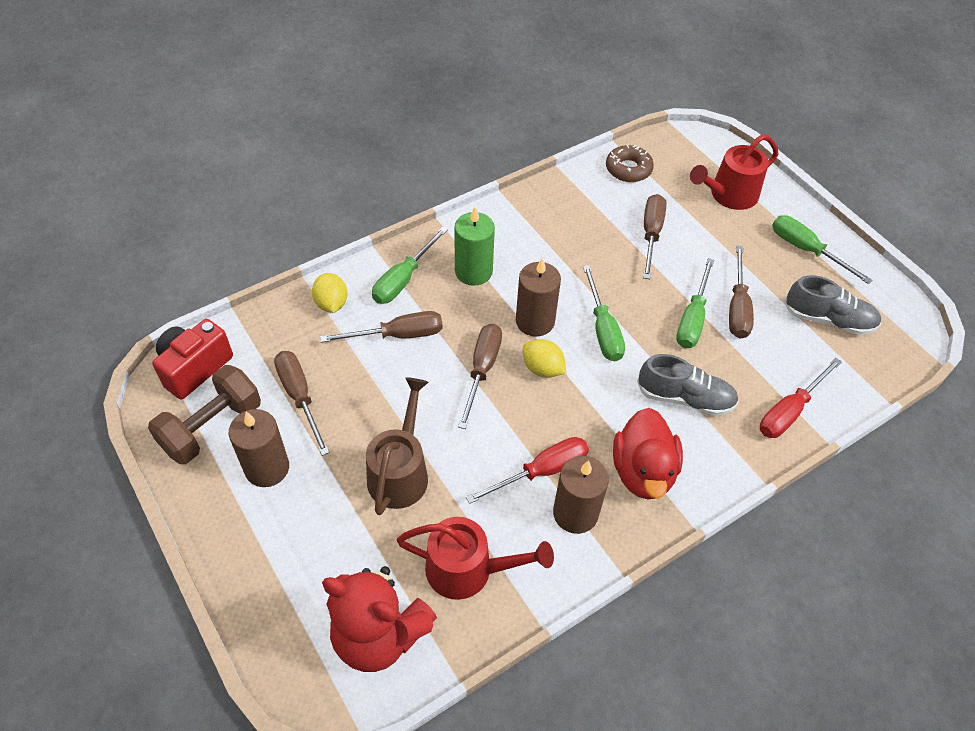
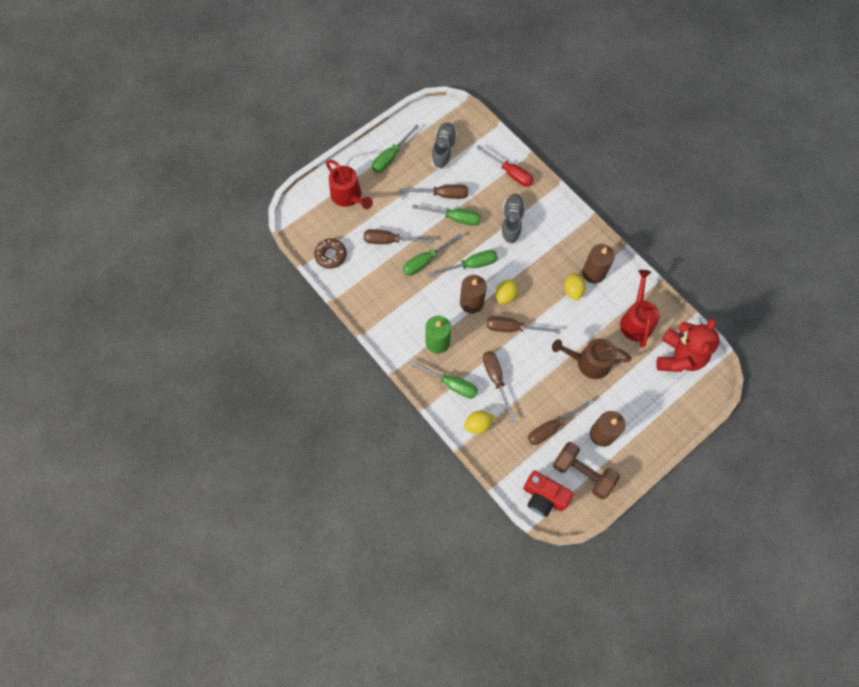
camera: 95 degrees left, 15 degrees up
red screwdriver [466,437,589,504] -> yellow lemon [564,273,586,301]
red duck [613,408,683,499] -> none
none -> green screwdriver [403,233,463,276]

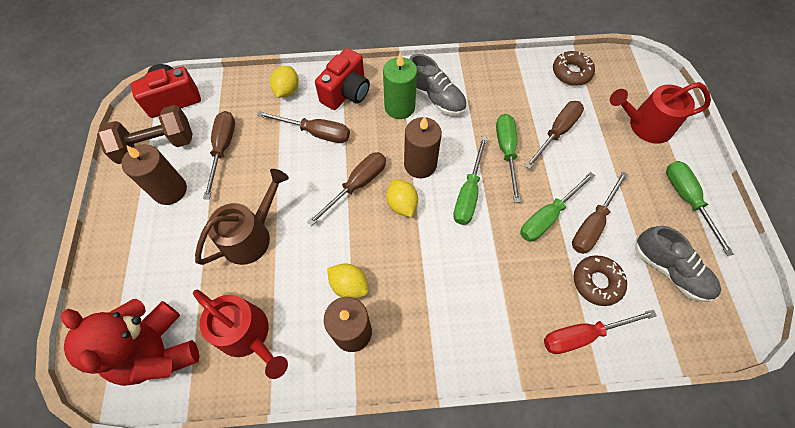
camera: 125 degrees right, 5 degrees down
green screwdriver [408,360,478,399] -> red camera [315,48,370,110]
grey shoe [501,194,525,245] -> grey shoe moved to [409,54,466,115]
none -> brown donut [574,255,627,306]

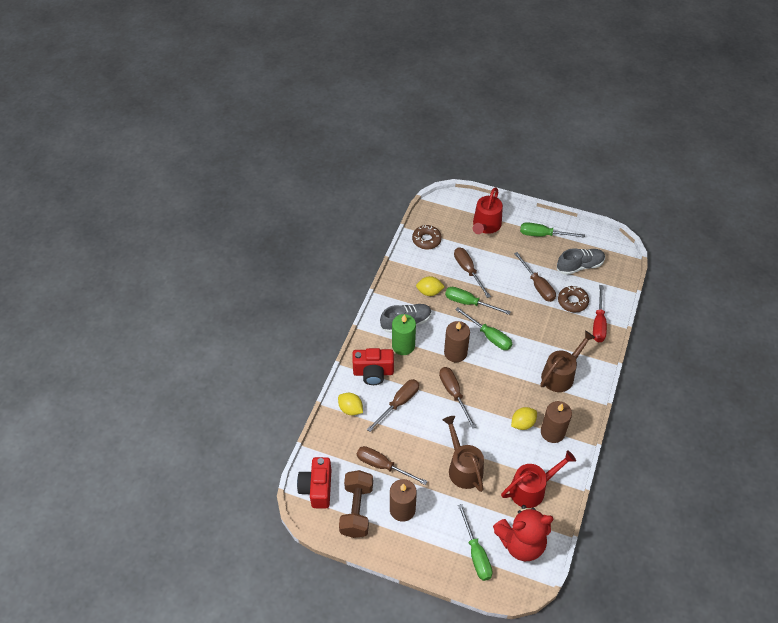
camera: 65 degrees left, 10 degrees down
red camera [315,48,370,110] -> red camera turned 120 degrees clockwise [353,348,394,385]
yellow lemon [386,179,418,217] -> yellow lemon moved to [416,276,445,296]
green screwdriver [520,172,595,241] -> green screwdriver moved to [458,504,493,581]
none -> brown watering can [540,331,595,392]

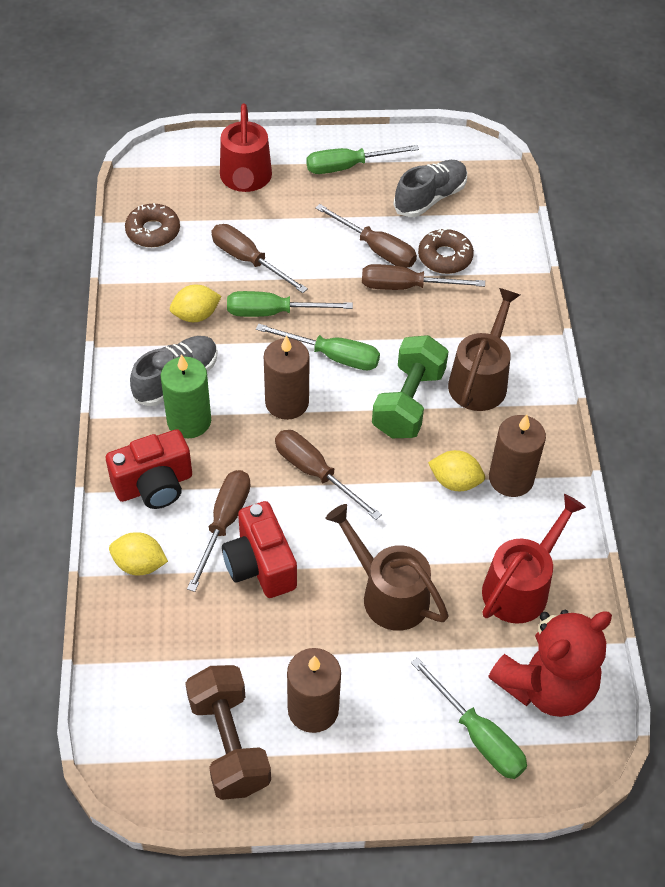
camera: 25 degrees left, 0 degrees up
red camera [297,457,331,508] -> red camera moved to [222,501,297,598]
brown screwdriver [357,446,427,485] -> brown screwdriver moved to [362,264,485,290]
yellow lemon [511,407,537,430] -> yellow lemon turned 75 degrees clockwise [428,450,485,491]
red screwdriver [593,285,607,342] -> none
none -> green dumbbell [372,335,449,438]

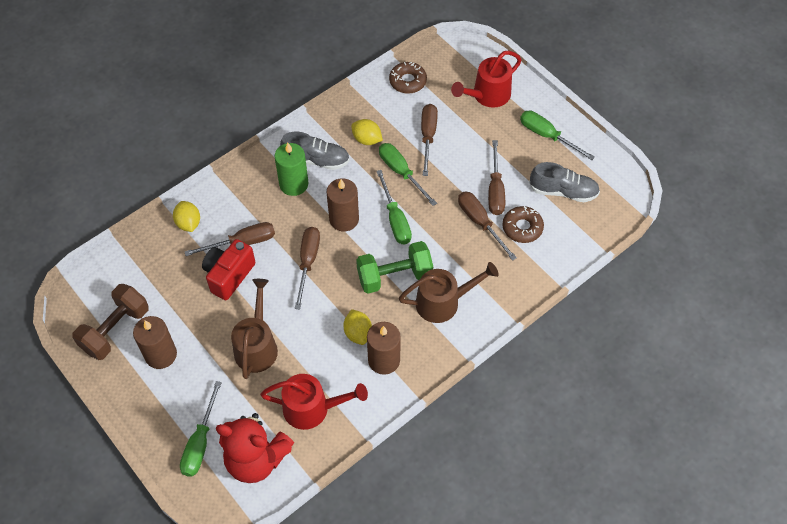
camera: 55 degrees right, 5 degrees up
red camera [106,429,192,509] -> none

